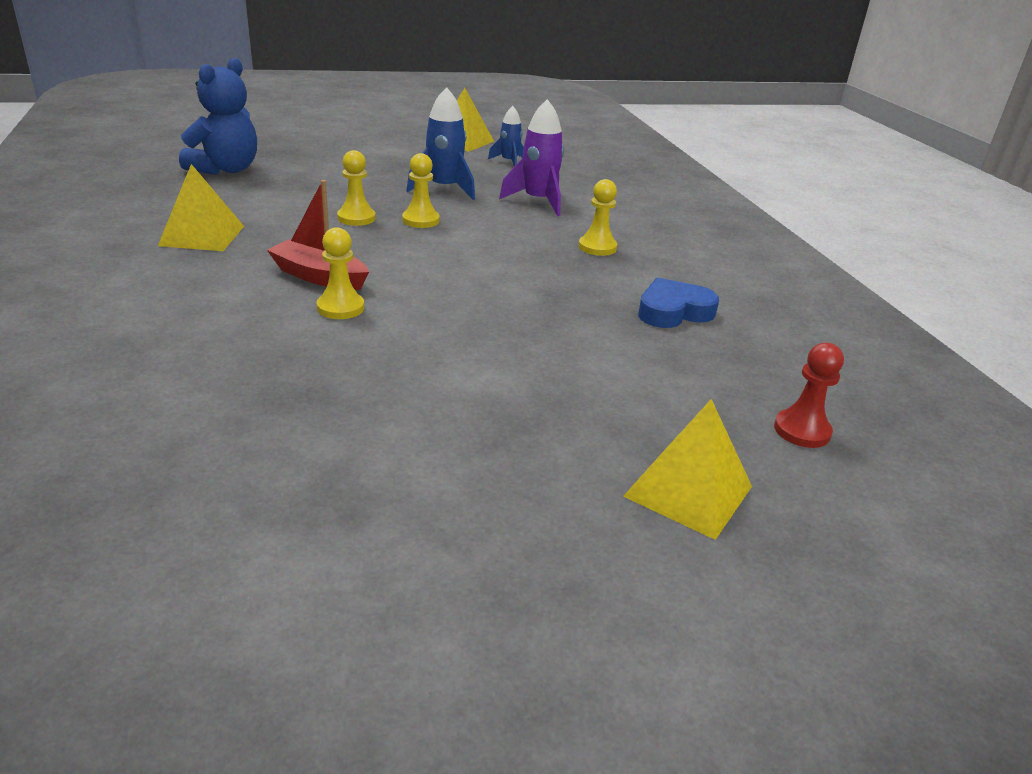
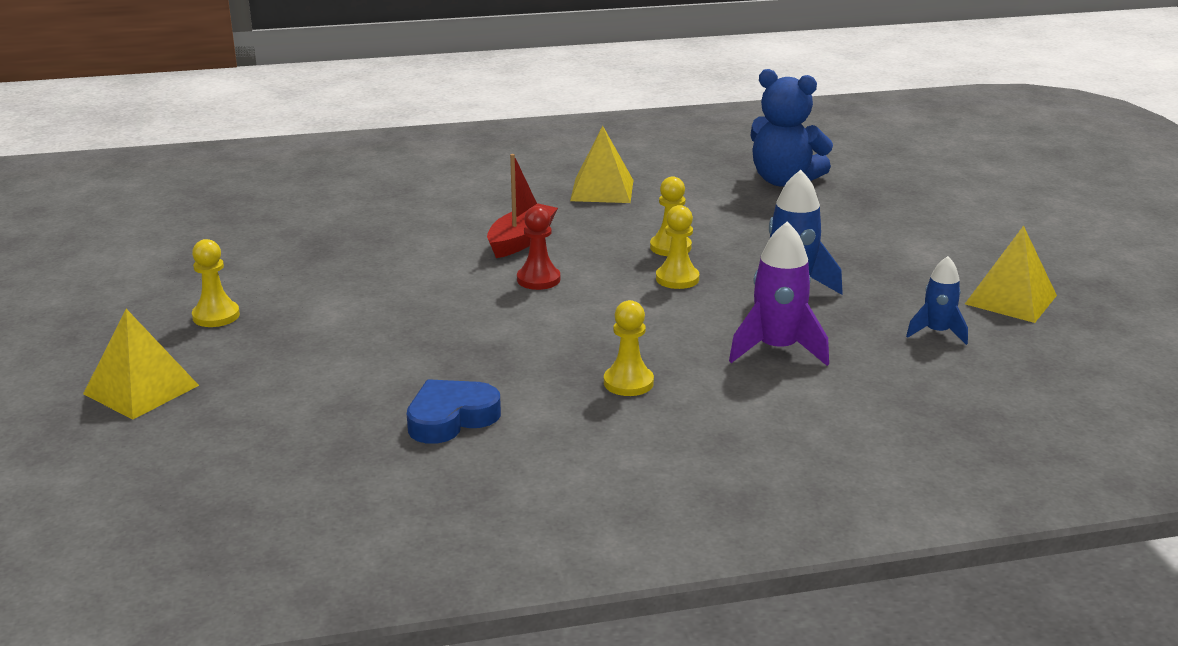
camera: 95 degrees right, 5 degrees down
yellow pawn [317,227,364,319] -> yellow pawn moved to [192,239,240,327]
blue heart [638,278,719,328] -> blue heart turned 105 degrees counterclockwise [407,379,501,444]
red pawn [774,343,844,448] -> red pawn moved to [517,206,560,290]

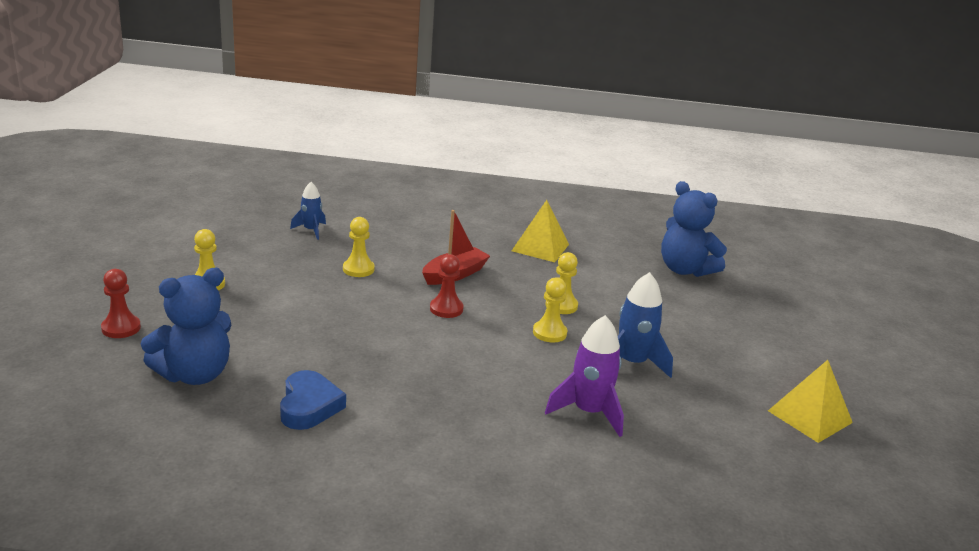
camera: 15 degrees right, 0 degrees up
yellow pyramid [83,309,199,420] -> red pawn [101,269,141,338]
blue heart [407,379,501,444] -> blue heart turned 105 degrees clockwise [280,370,346,430]
yellow pawn [604,300,654,396] -> yellow pawn moved to [343,217,375,277]
blue rocket [906,256,968,345] -> blue rocket moved to [290,182,326,240]
none -> blue teddy bear [141,268,231,385]

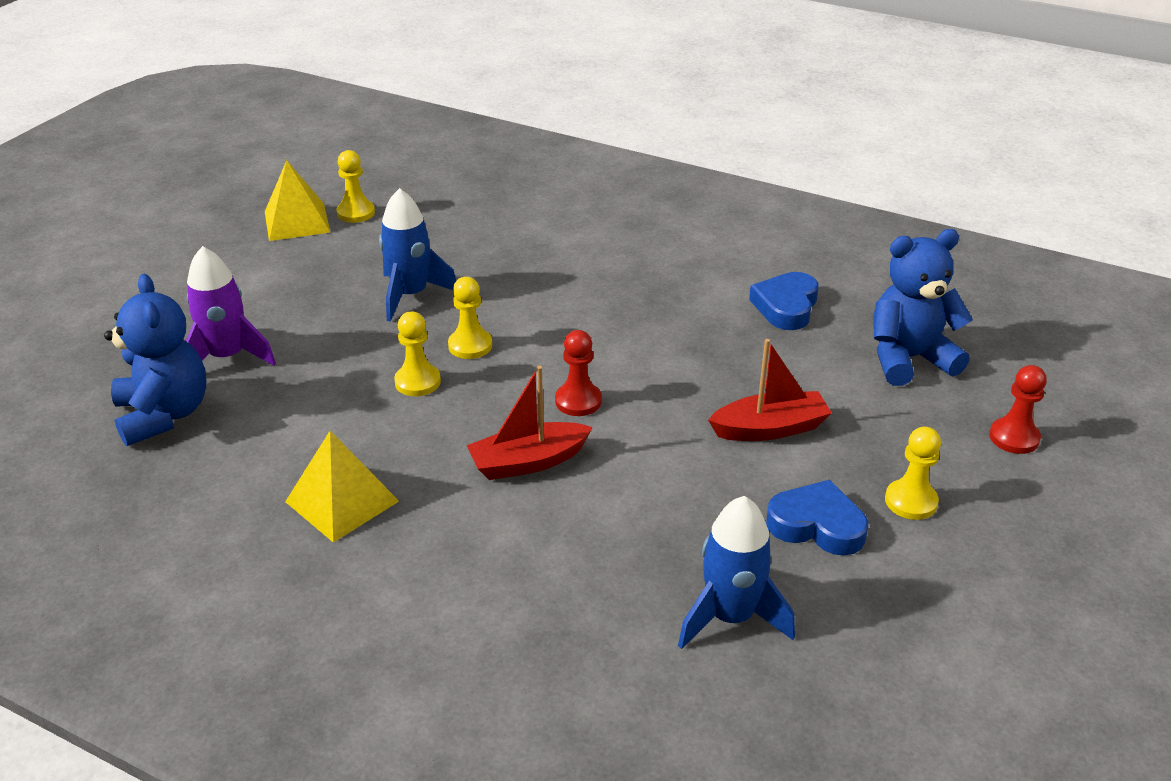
camera: 155 degrees left, 10 degrees up
blue rocket [290,182,326,240] -> blue rocket [678,496,795,649], size x1.61
yellow pawn [343,217,375,277] -> yellow pawn moved to [337,150,375,223]
purple rocket [545,315,624,437] -> purple rocket moved to [186,246,276,366]
none -> red boat [708,339,832,441]
none -> blue heart [766,480,868,556]

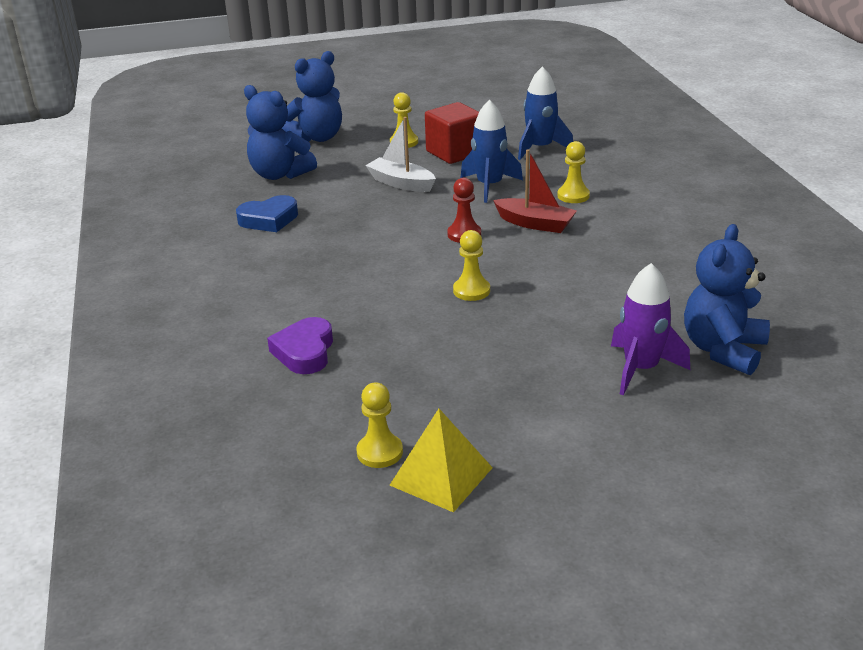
camera: 130 degrees left, 5 degrees down
yellow pyramid [285,431,399,543] -> none
blue rocket [379,188,456,322] -> blue rocket moved to [461,100,523,203]
yellow pawn [394,311,441,396] -> yellow pawn moved to [557,141,590,203]
red boat [708,339,832,441] -> white boat [365,117,436,192]
blue heart [766,480,868,556] -> red cube [425,102,479,164]
red pawn [989,365,1047,454] -> blue teddy bear [282,51,342,142]
none -> purple heart [267,317,333,374]

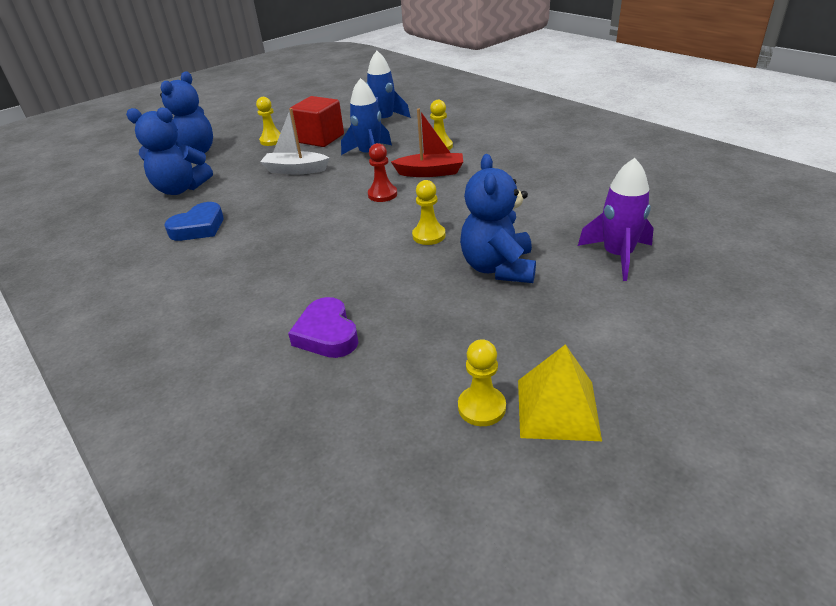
camera: 25 degrees left, 5 degrees up
blue teddy bear [684,224,770,375] -> blue teddy bear moved to [460,154,536,283]

